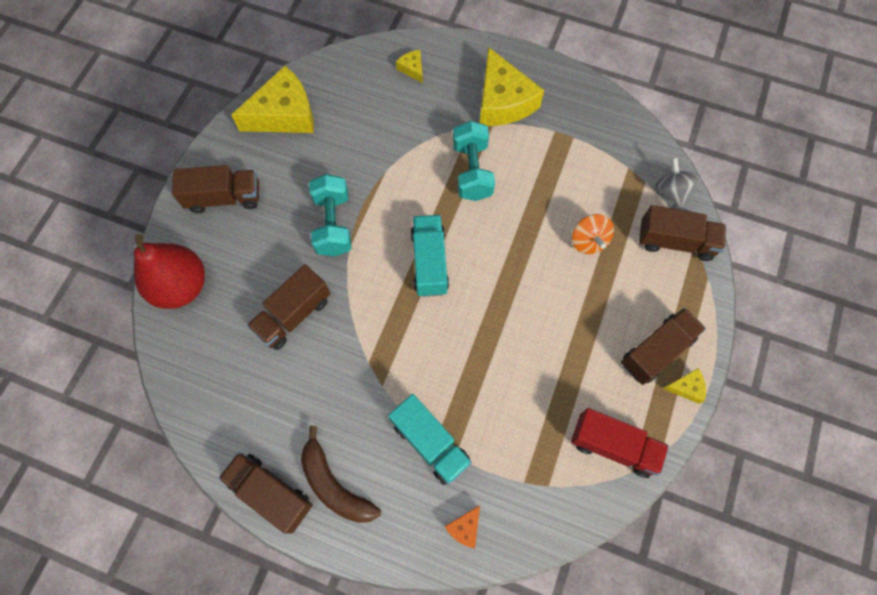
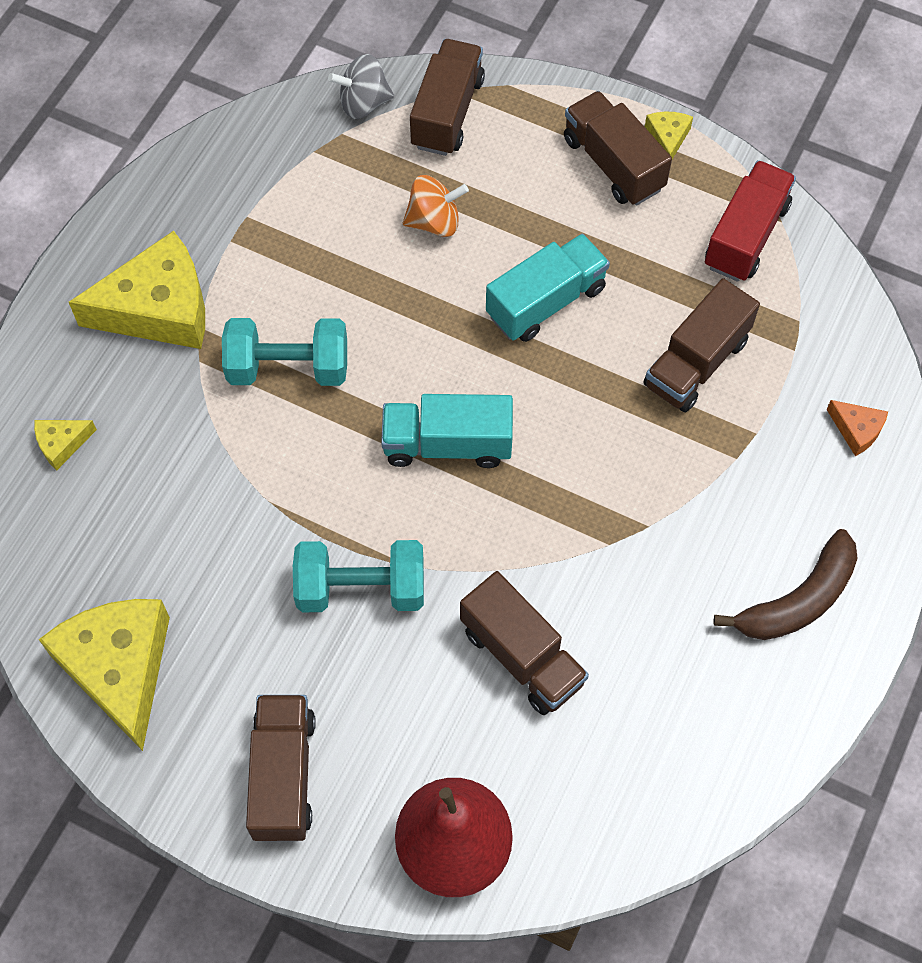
camera: 85 degrees left, 5 degrees down
brown truck [218,452,313,534] -> brown truck moved to [643,278,760,412]
turquoise truck [388,394,472,485] -> turquoise truck moved to [486,234,610,342]

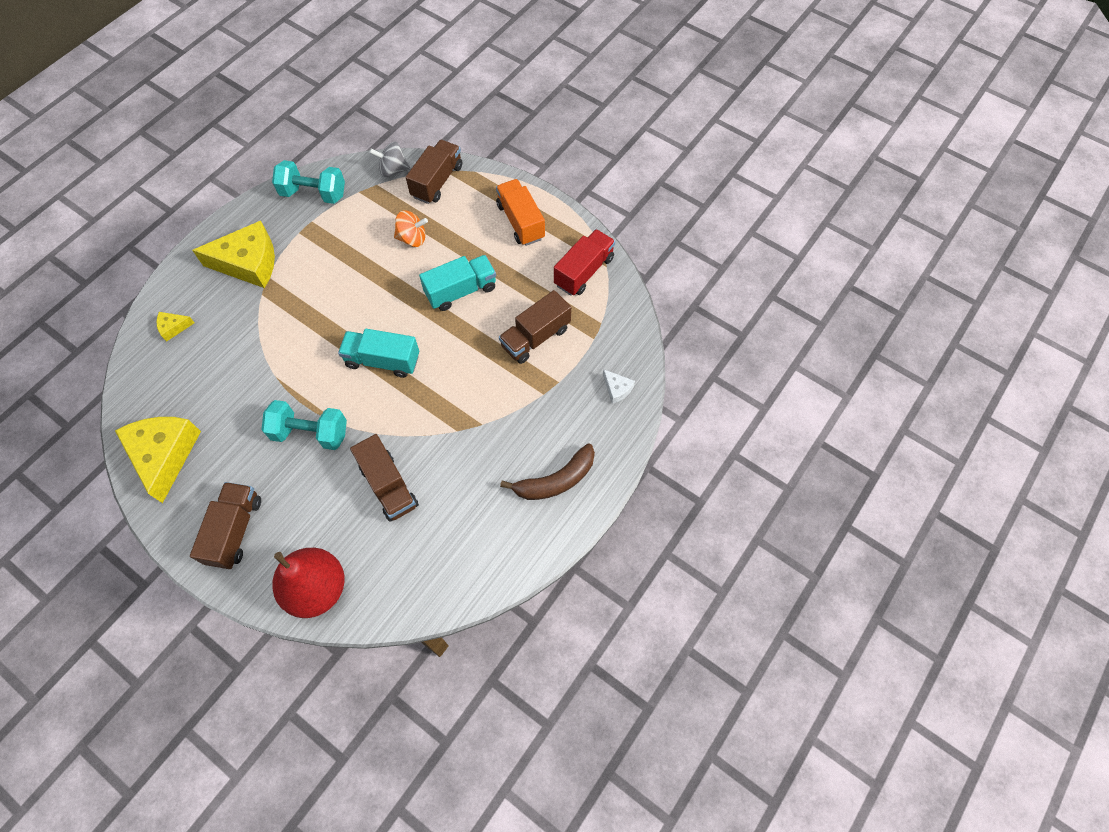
camera: 10 degrees right, 0 degrees up
turquoise dumbbell [222,318,347,386] -> turquoise dumbbell moved to [272,160,345,204]
brown truck [564,91,672,206] -> orange truck [496,179,545,246]
yellow cheese [645,112,693,159] -> none
orange cheese [827,400,888,456] -> white cheese [603,370,635,404]

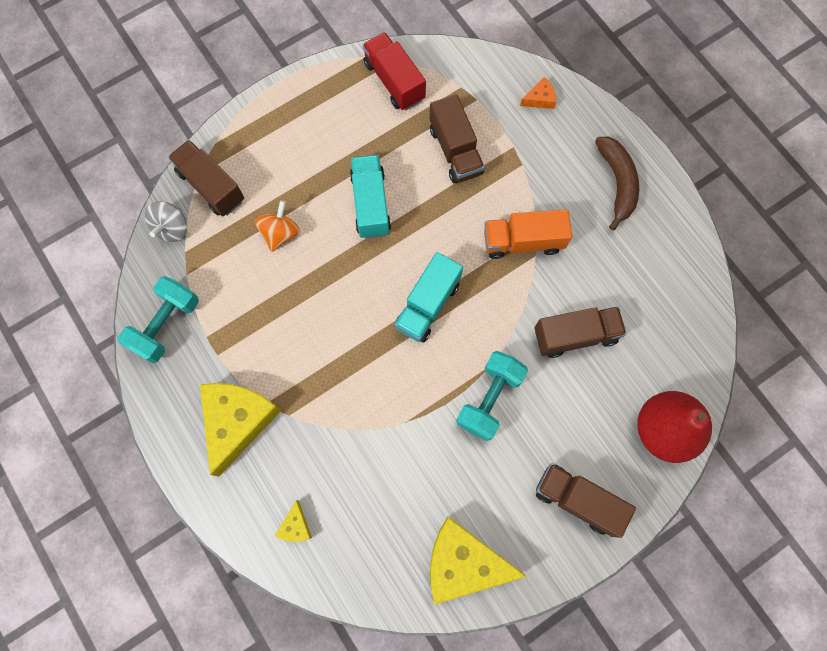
camera: 70 degrees left, 10 degrees up
orange truck [496,179,545,246] -> orange truck moved to [484,209,572,259]
white cheese [603,370,635,404] -> orange cheese [520,77,556,109]

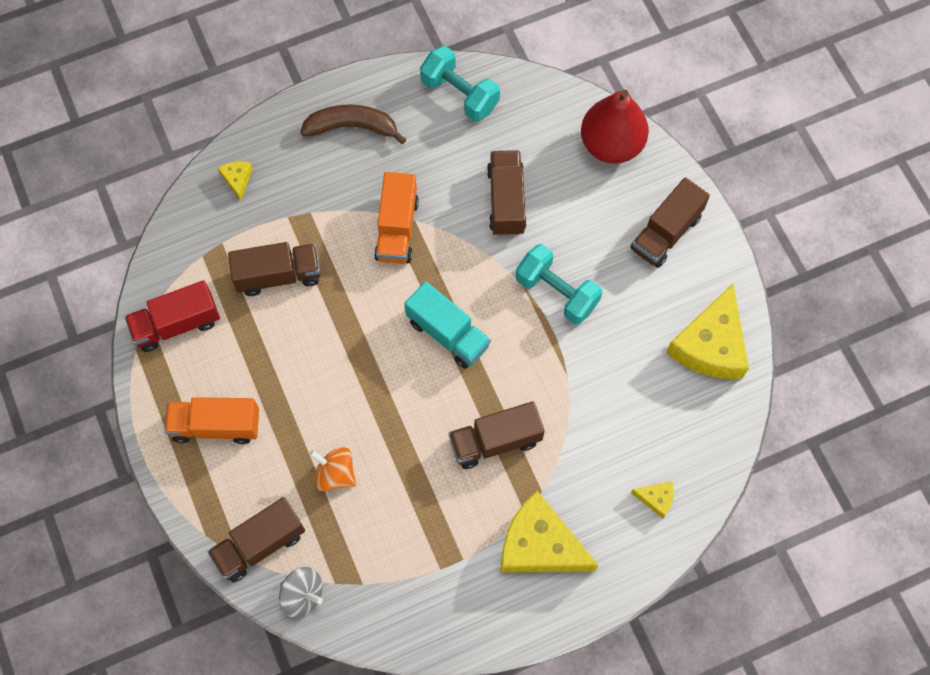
camera: 80 degrees left, 5 degrees down
turquoise dumbbell [118,276,199,363] -> turquoise dumbbell moved to [420,46,500,122]
turquoise truck [350,155,391,239] -> none
orange cheese [520,77,556,109] -> yellow cheese [218,161,253,201]
none -> orange truck [164,397,259,444]
none -> brown truck [449,401,545,469]

